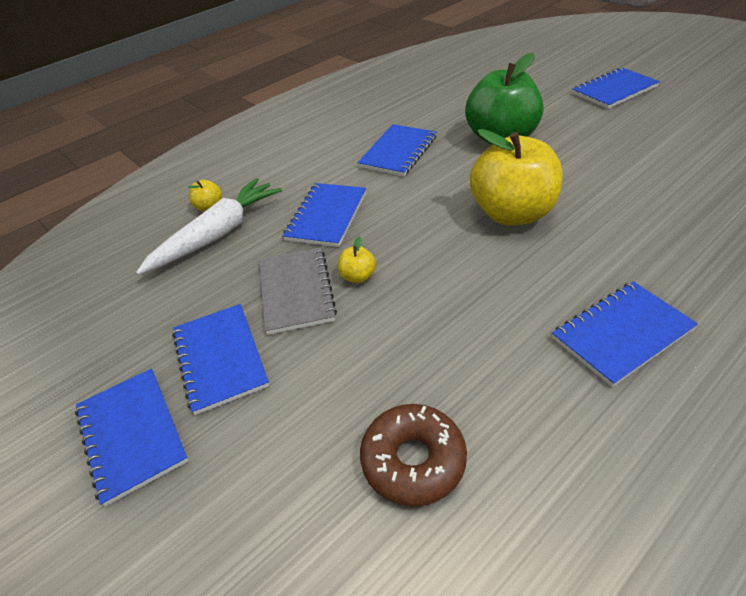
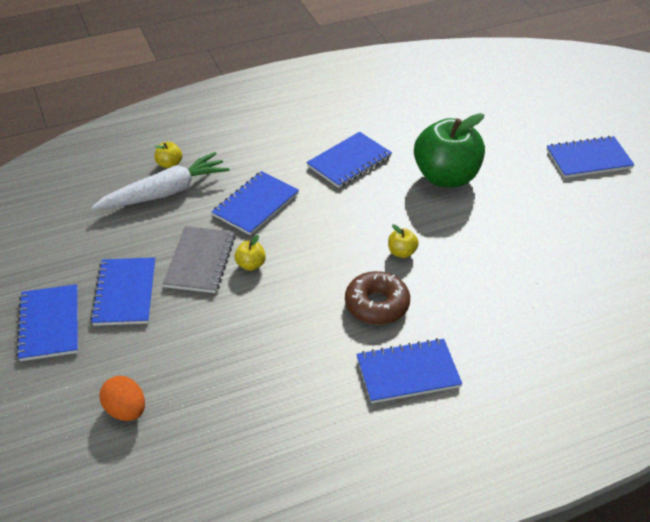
camera: 15 degrees right, 0 degrees up
brown donut [360,404,467,506] -> brown donut moved to [345,271,410,325]
yellow apple [470,129,563,225] -> yellow apple [388,224,419,258], size x0.40
none -> orange egg [100,376,145,421]

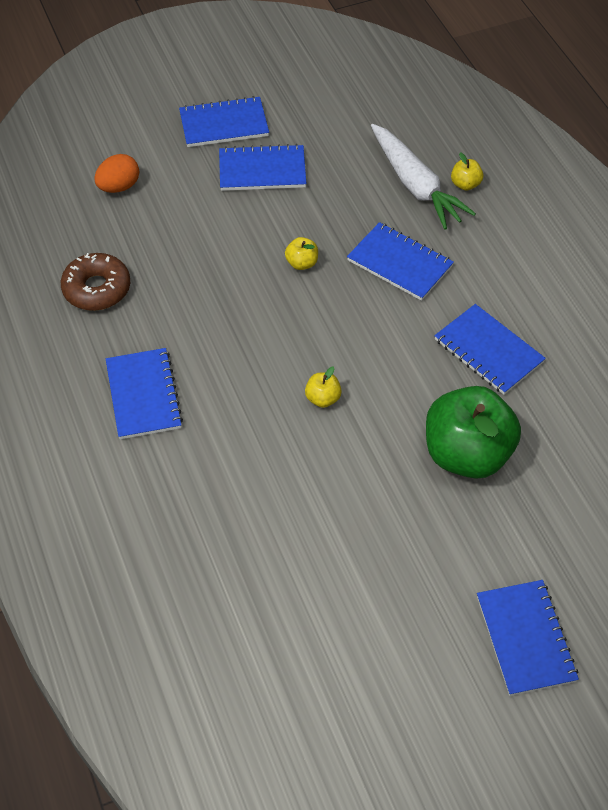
camera: 90 degrees right, 10 degrees up
grey notebook [163,226,236,293] -> none
brown donut [345,271,410,325] -> brown donut moved to [61,253,130,311]

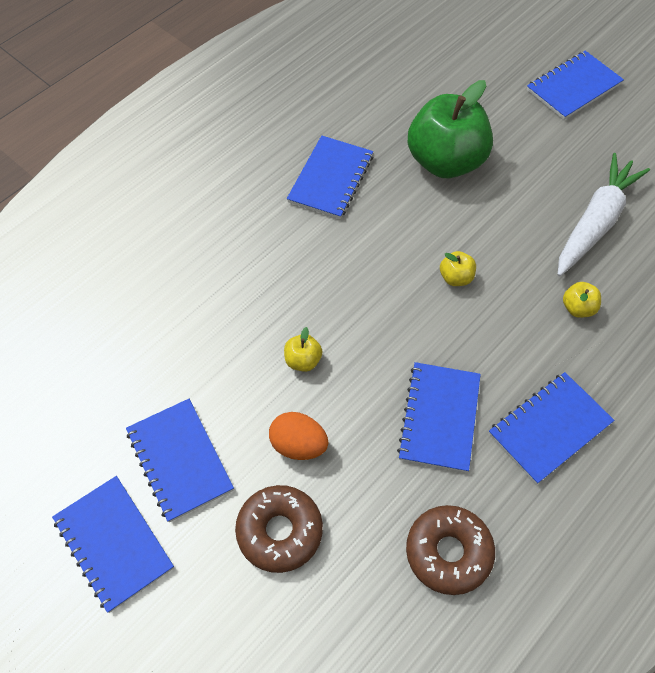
camera: 115 degrees left, 5 degrees up
orange egg [94,154,139,193] -> orange egg moved to [269,412,328,460]
blue notebook [347,222,454,301] -> blue notebook moved to [397,362,481,473]
white carrot [371,124,476,230] -> white carrot moved to [558,153,650,277]
yellow apple [451,152,483,191] -> yellow apple moved to [563,282,601,318]
none -> brown donut [235,485,323,573]

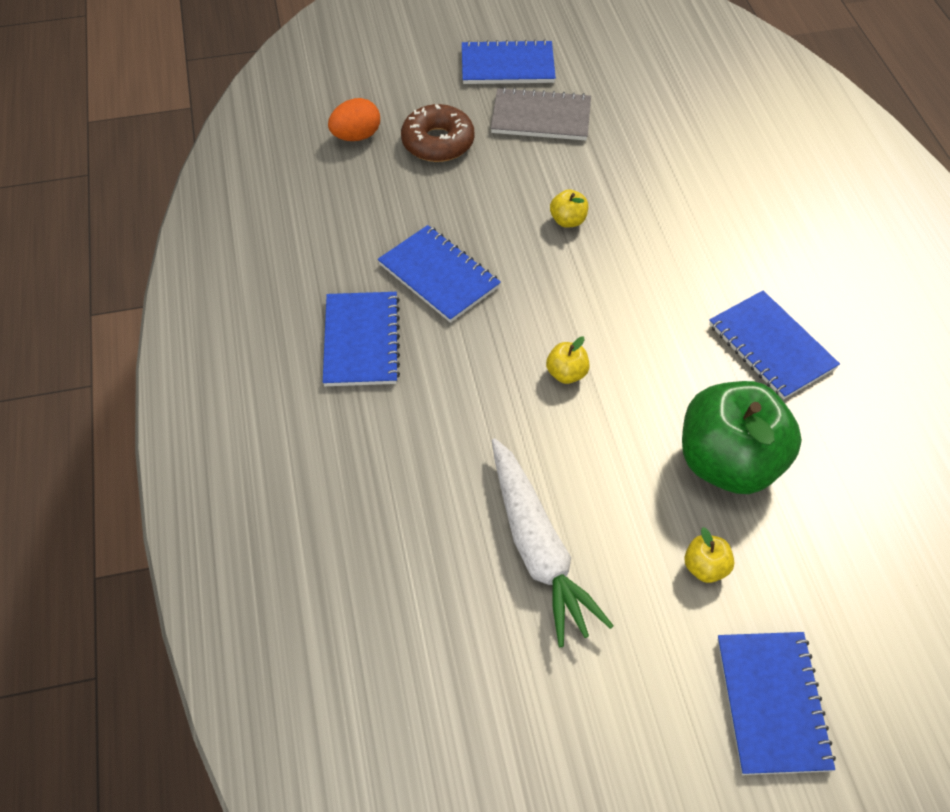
camera: 125 degrees right, 5 degrees down
blue notebook [126,399,234,522] -> grey notebook [491,87,591,140]
orange egg [269,412,328,460] -> orange egg moved to [328,98,380,141]
brown donut [406,505,495,595] -> none
yellow apple [563,282,601,318] -> yellow apple moved to [684,527,734,583]

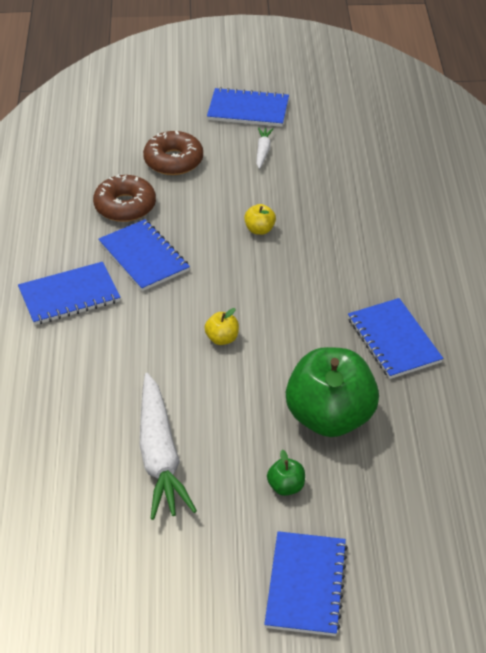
camera: 10 degrees right, 10 degrees down
blue notebook [323,292,400,386] -> blue notebook turned 60 degrees clockwise [18,262,121,325]
orange egg [328,98,380,141] -> none
grey notebook [491,87,591,140] -> white carrot [257,127,273,169]
yellow apple [684,527,734,583] -> green apple [267,449,305,496]
none -> brown donut [93,174,156,222]

